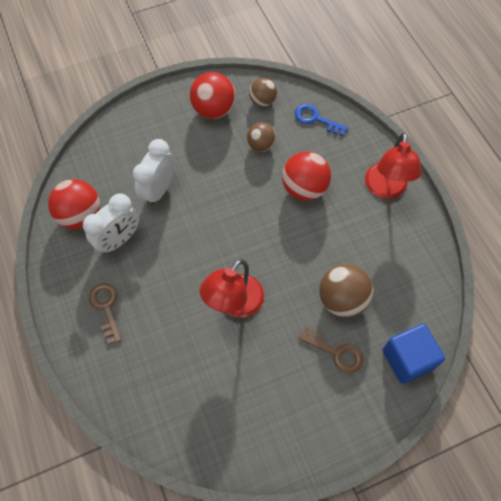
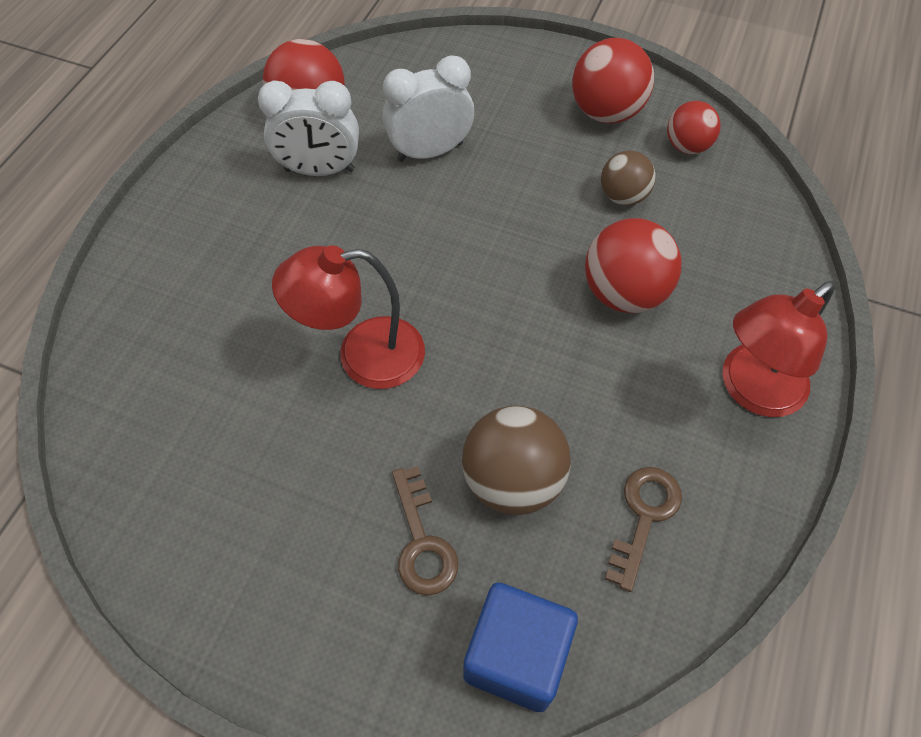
camera: 45 degrees right, 5 degrees down
brown key [89,283,122,344] -> brown key moved to [605,467,682,592]
brown ball [249,78,277,107] -> red ball [667,101,721,154]
blue key [295,104,348,136] -> none

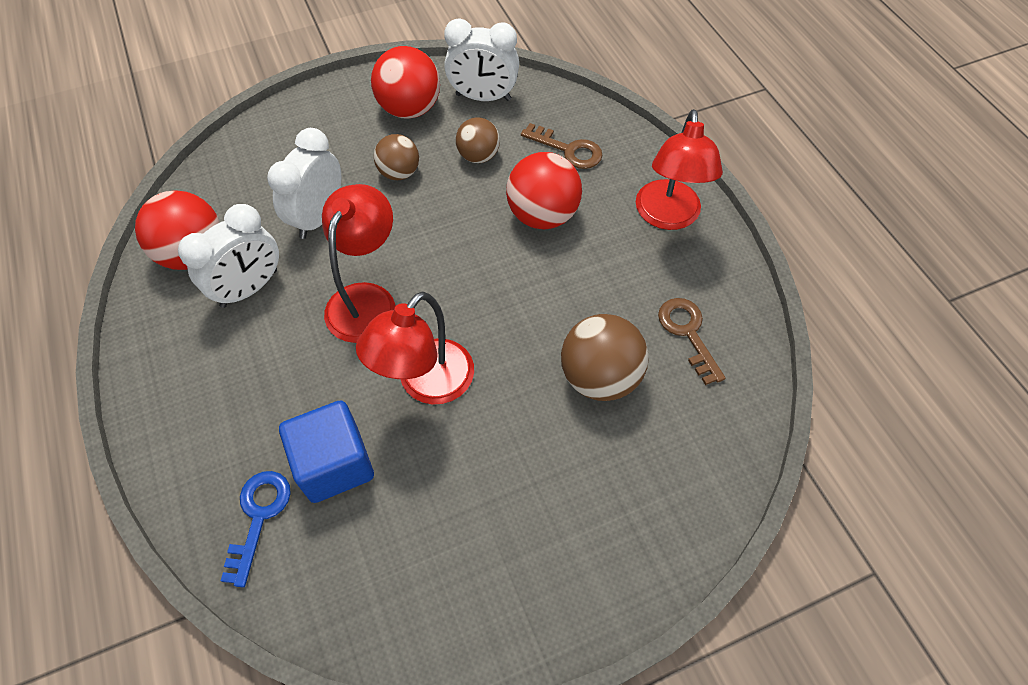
camera: 45 degrees left, 0 degrees up
brown key [392,466,458,595] -> brown key moved to [521,123,603,169]
blue cube [463,583,578,712] -> blue cube moved to [279,400,374,503]
red ball [667,101,721,154] -> white clock [444,18,519,101]
none -> blue key [221,471,291,587]
none -> red lamp [322,184,395,343]
none -> brown ball [374,134,419,180]

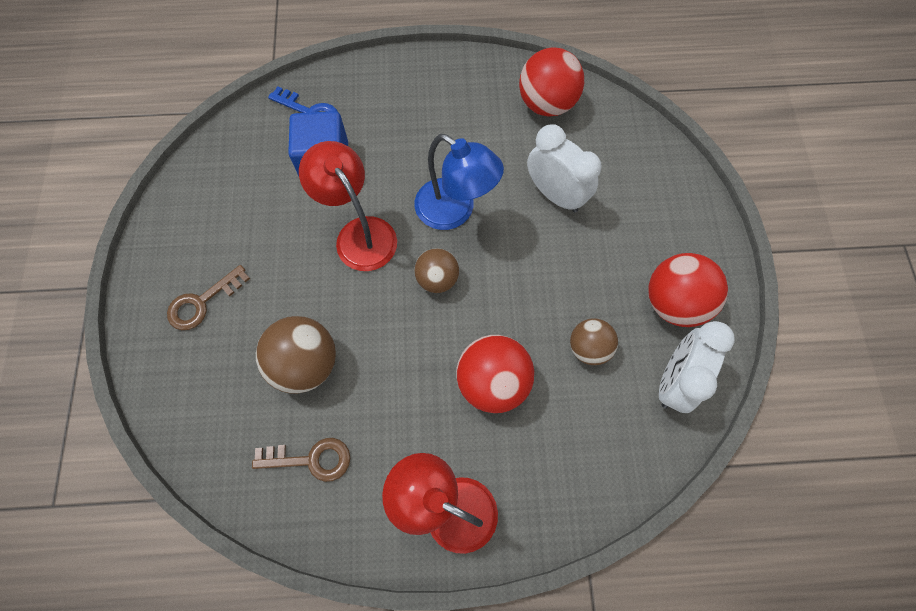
camera: 110 degrees right, 10 degrees up
white clock [178,204,279,308] -> none
red lamp [322,184,395,343] -> blue lamp [415,134,504,230]
brown ball [374,134,419,180] -> brown ball moved to [415,248,459,293]
brown key [521,123,603,169] -> brown key moved to [167,265,250,330]

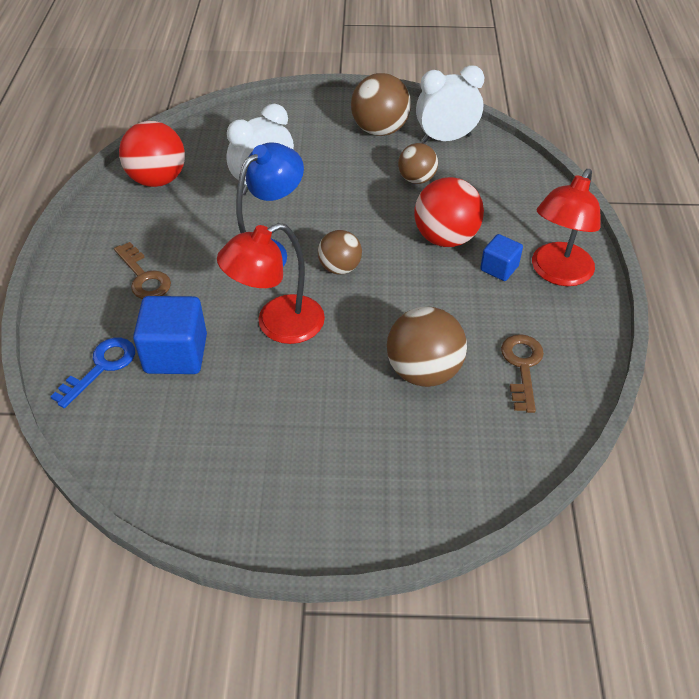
camera: 85 degrees left, 20 degrees down
brown key [167,265,250,330] -> brown key moved to [114,242,171,299]
red ball [648,253,728,327] -> brown ball [351,73,411,136]
white clock [659,321,735,413] -> white clock turned 135 degrees clockwise [416,65,484,142]
none -> blue cube [480,234,523,281]

